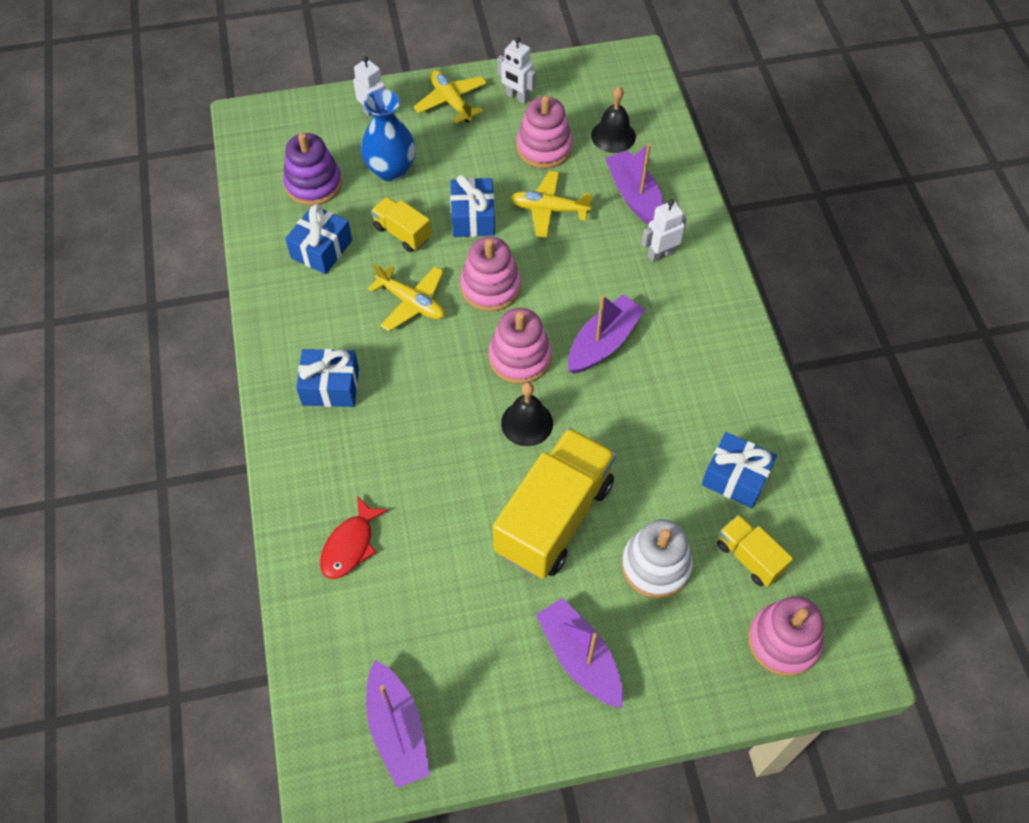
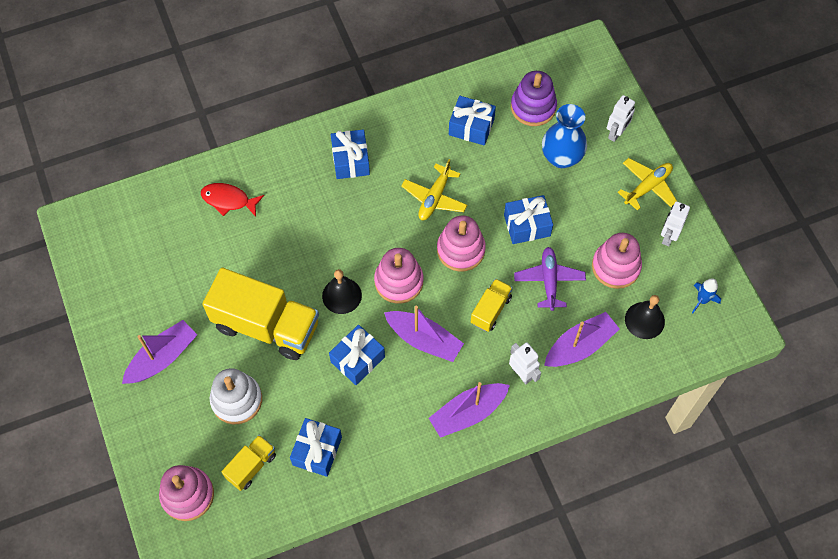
camera: 80 degrees right, 5 degrees up
purple boat [366,660,430,788] -> purple boat moved to [429,382,510,438]
yellow truck [371,197,431,252] -> yellow truck moved to [471,279,513,332]
yellow plane [511,171,593,238] -> purple plane [514,247,586,311]
none -> blue gift [329,325,385,385]
none -> blue rocket [692,278,721,313]

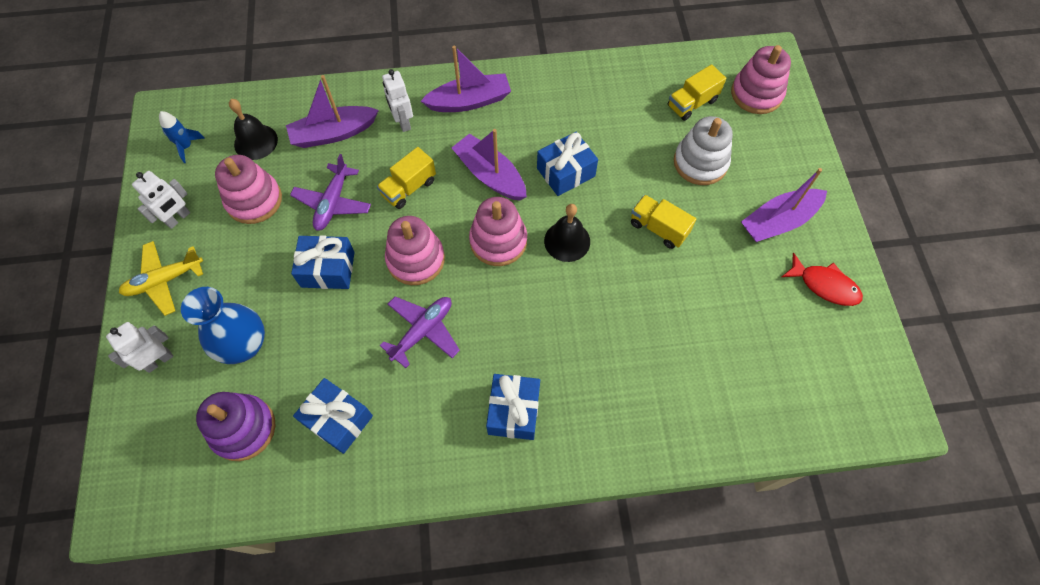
camera: 165 degrees left, 0 degrees up
red fish [201,183,264,217] -> red fish moved to [782,252,863,306]
yellow truck [202,268,319,360] -> yellow truck [631,195,696,249], size x0.49
blue gift [290,418,342,477] -> none
yellow plane [401,159,468,220] -> purple plane [380,296,460,368]

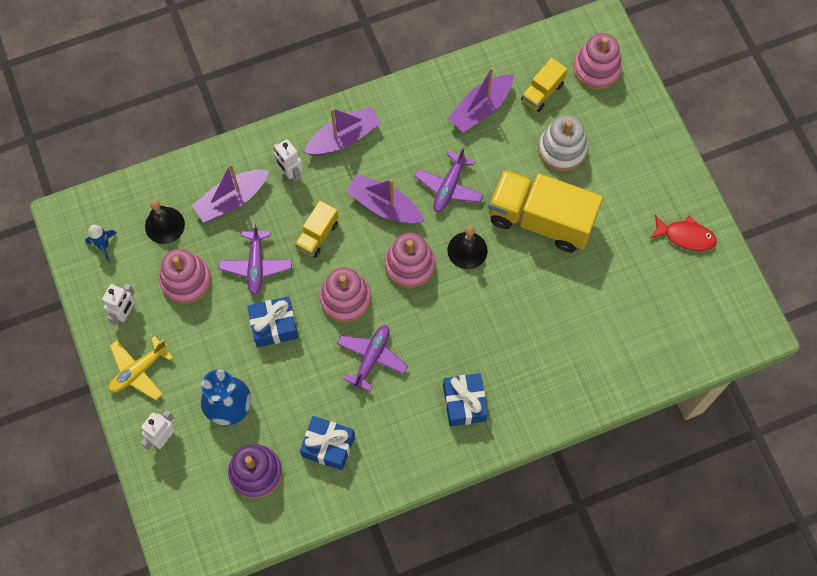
camera: 15 degrees left, 5 degrees up
blue gift [537,132,598,196] -> purple plane [414,147,484,212]
yellow truck [631,195,696,249] -> yellow truck [488,170,603,252], size x2.05
purple boat [741,168,827,242] -> purple boat moved to [448,67,513,132]

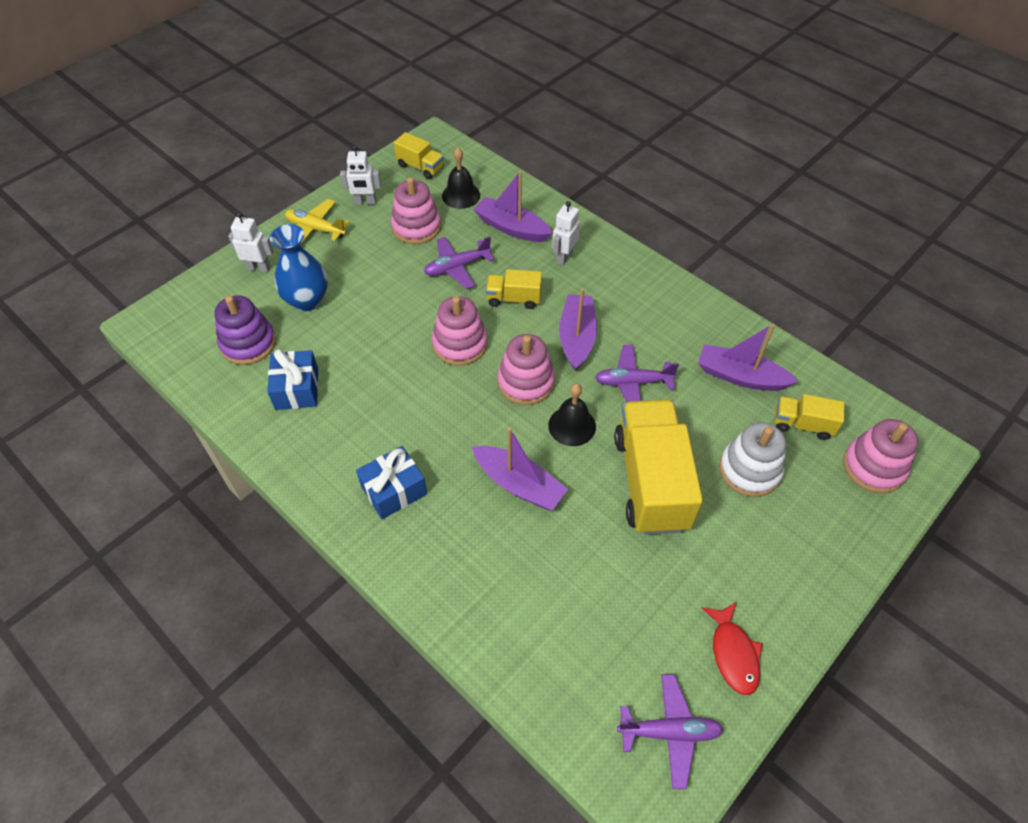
camera: 65 degrees right, 15 degrees down
blue rocket [85,225,116,262] -> yellow truck [394,132,444,179]
blue gift [247,297,298,347] -> none
purple boat [304,106,381,155] -> purple boat moved to [472,427,568,510]
purple plane [337,325,408,392] -> purple plane moved to [617,674,724,789]

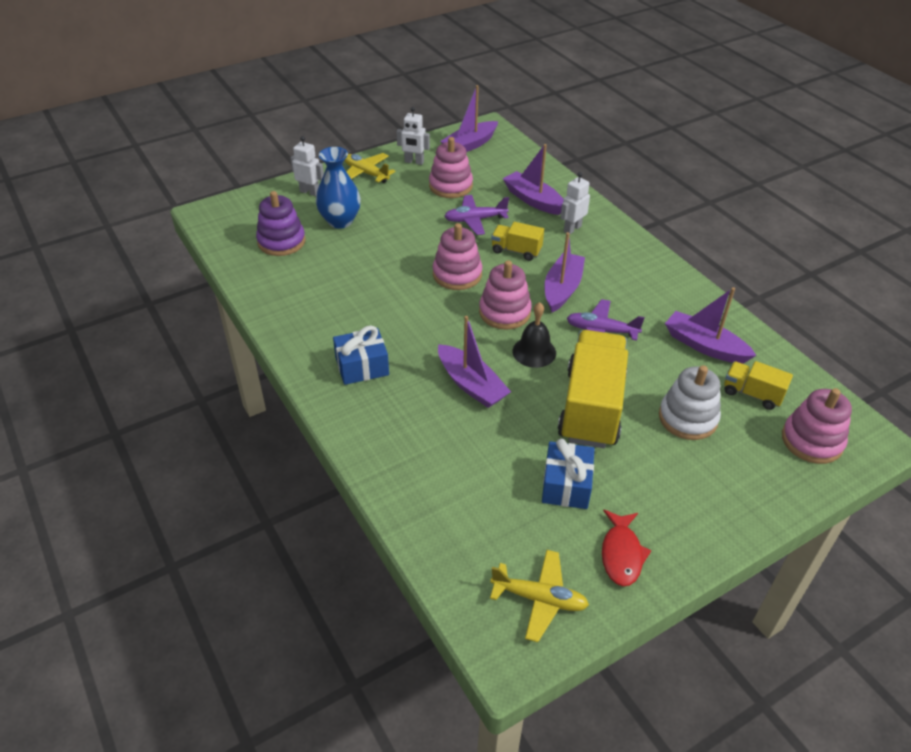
camera: 15 degrees right, 10 degrees down
blue gift [267,349,318,410] -> blue gift moved to [542,439,595,509]
yellow truck [394,132,444,179] -> purple boat [440,85,498,152]
black bell [442,148,480,209] -> none
purple plane [617,674,724,789] -> yellow plane [490,550,589,642]

